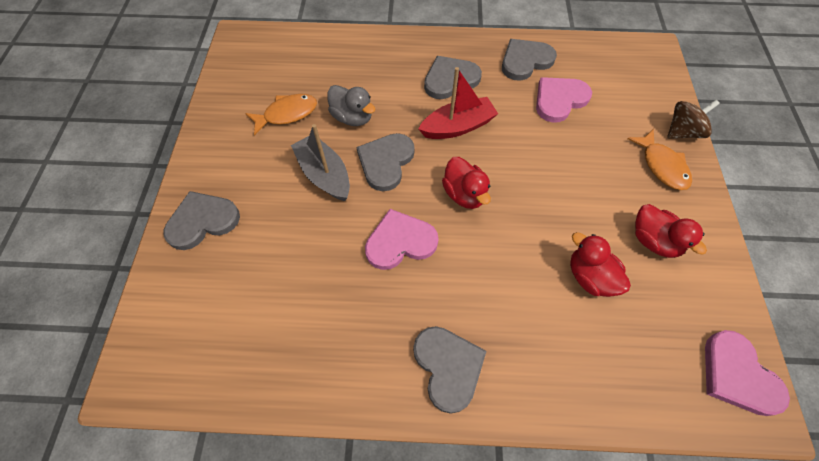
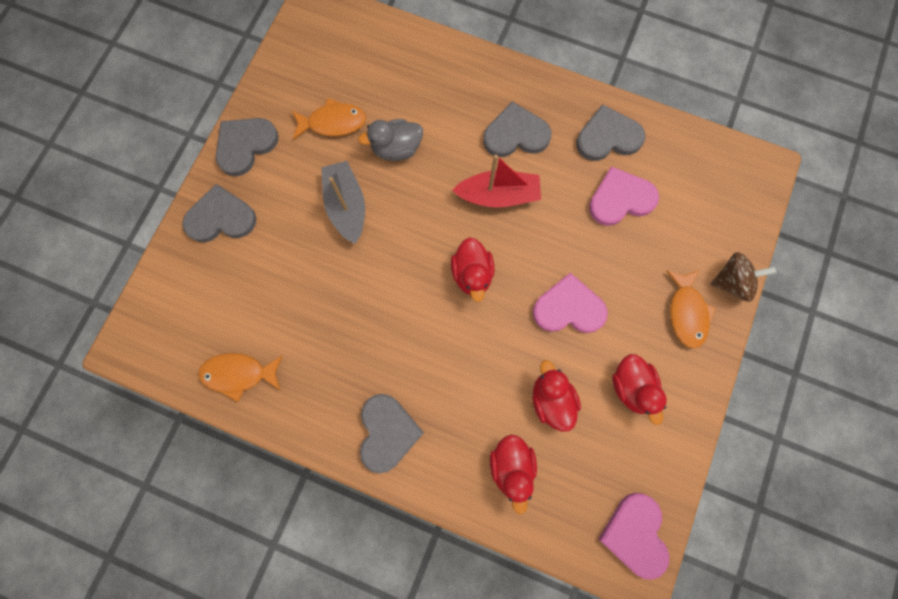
camera: 20 degrees right, 15 degrees up
grey duck [327,85,375,126] -> grey duck turned 105 degrees clockwise [358,119,423,161]
grey heart [356,133,415,191] -> grey heart moved to [216,118,279,176]
pink heart [365,209,439,270] -> pink heart moved to [533,273,608,333]
none -> orange fish [198,353,283,402]
none -> red duck [490,435,537,514]

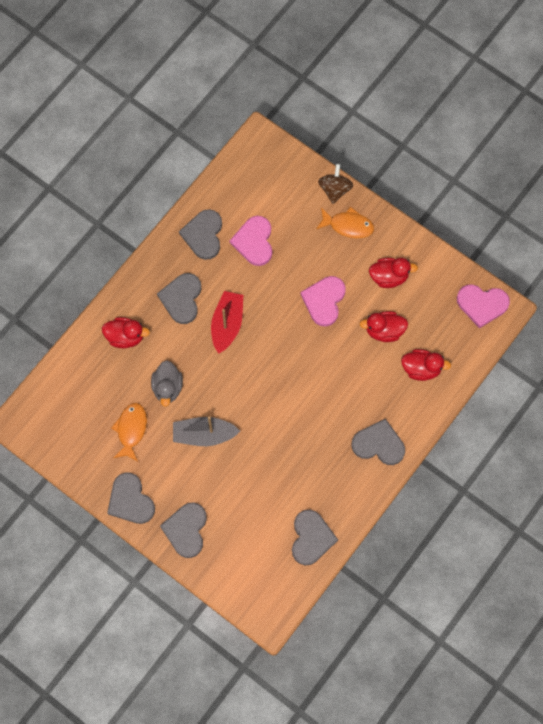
camera: 75 degrees left, 5 degrees down
orange fish [198,353,283,402] -> grey heart [292,510,338,565]
red duck [451,237,495,302] -> red duck moved to [102,317,150,348]

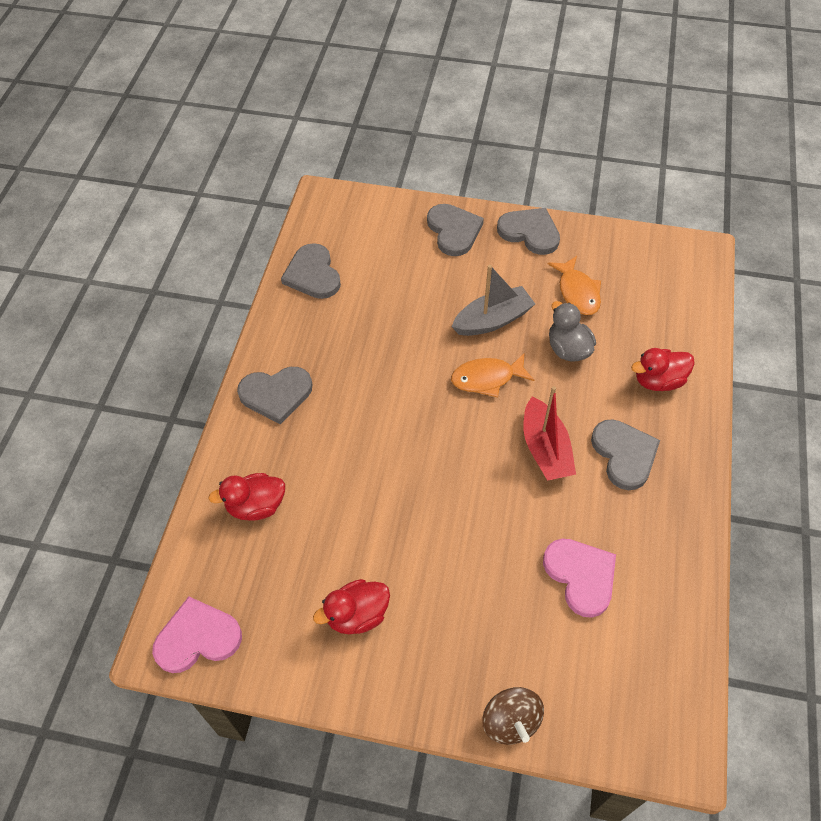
camera: 155 degrees right, 15 degrees down
grey heart [179,209,222,260] -> none
pink heart [300,276,346,327] -> none
orange fish [316,206,374,238] -> orange fish moved to [451,353,534,397]
red duck [359,311,408,342] -> none

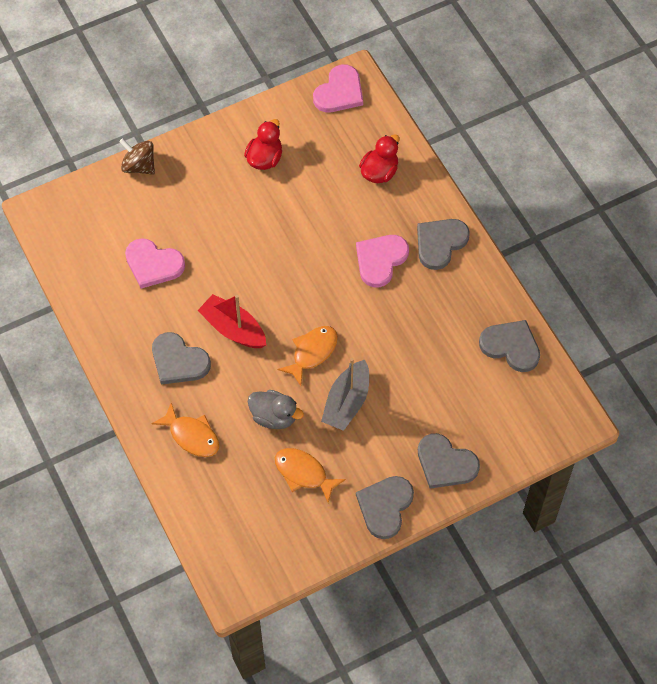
camera: 140 degrees right, 5 degrees up
grey heart [497,208,560,255] -> grey heart turned 120 degrees clockwise [356,476,414,539]
red duck [631,348,695,391] -> orange fish [151,403,219,457]
none -> pink heart [356,235,409,287]

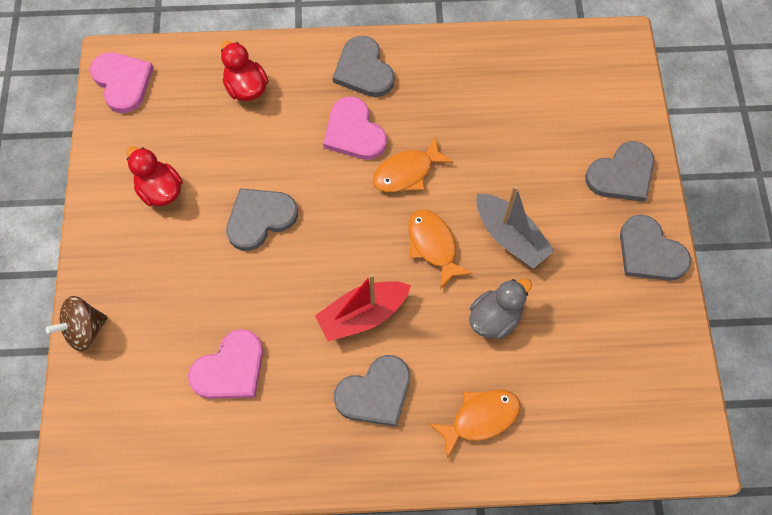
camera: 65 degrees left, 5 degrees up
orange fish [275,448,346,503] -> orange fish moved to [373,137,454,192]
grey heart [479,320,540,372] -> grey heart moved to [226,188,298,251]

